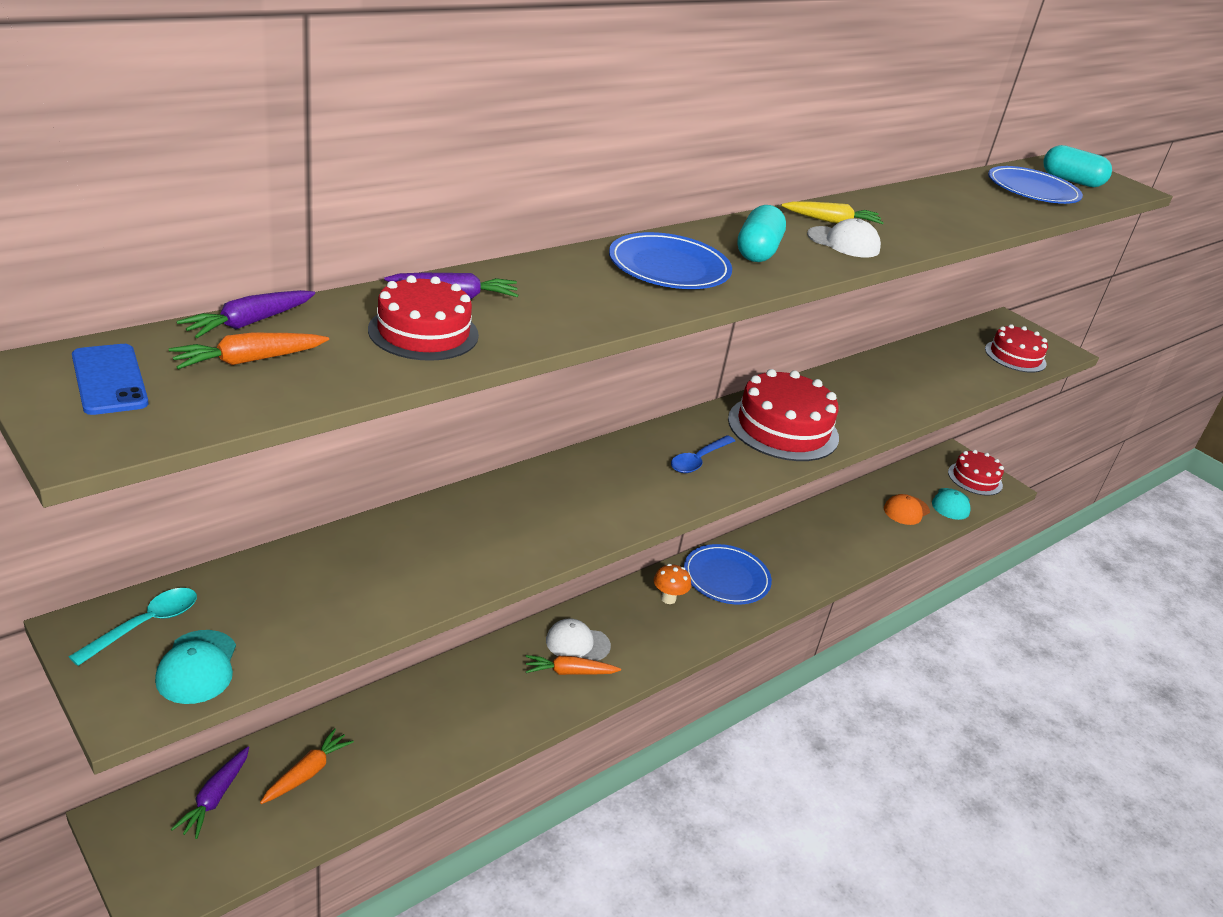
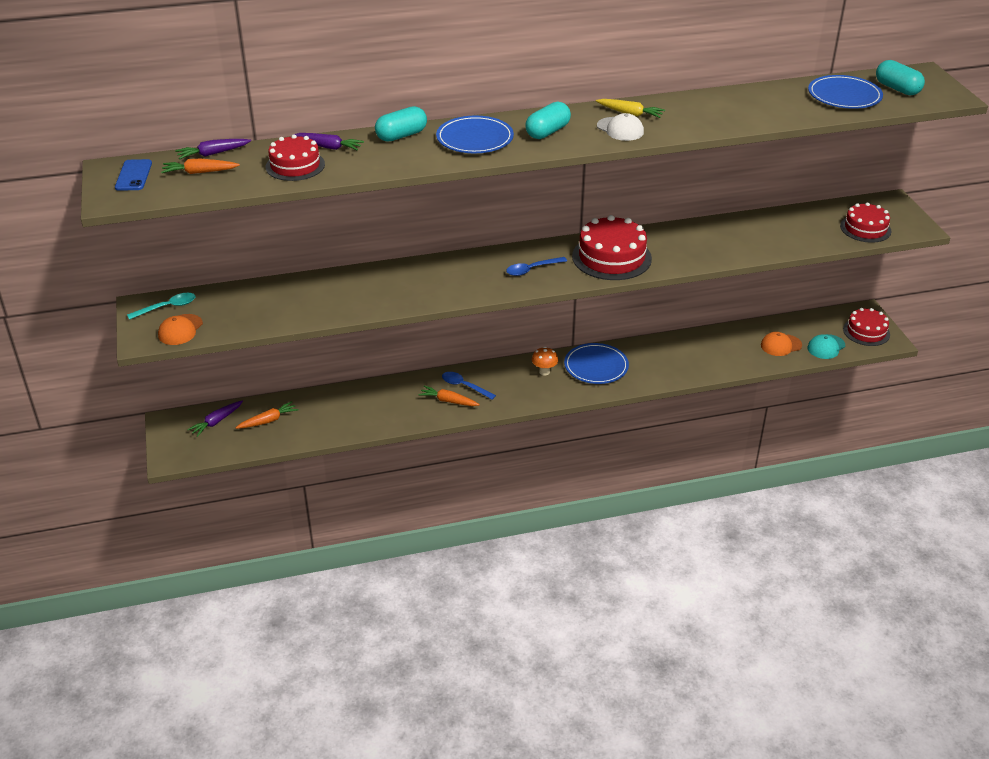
camera: 30 degrees right, 5 degrees up
turquoise cap [155,630,236,704] -> orange cap [158,314,203,345]
white cap [546,618,611,661] -> blue spoon [442,372,496,400]
none -> turquoise capsule [375,106,427,142]

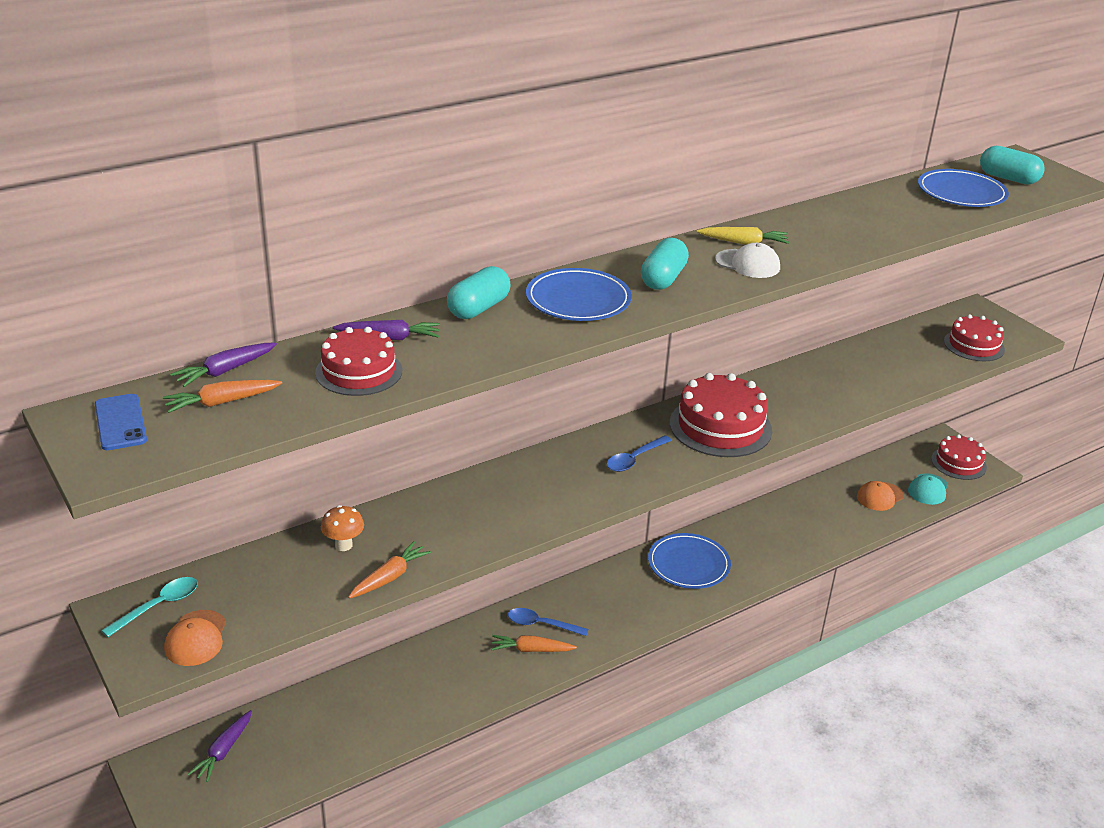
camera: 20 degrees left, 5 degrees down
orange carrot [235,401,298,429] -> orange carrot moved to [348,541,431,598]
orange mushroom [532,347,558,376] -> orange mushroom moved to [321,505,364,551]

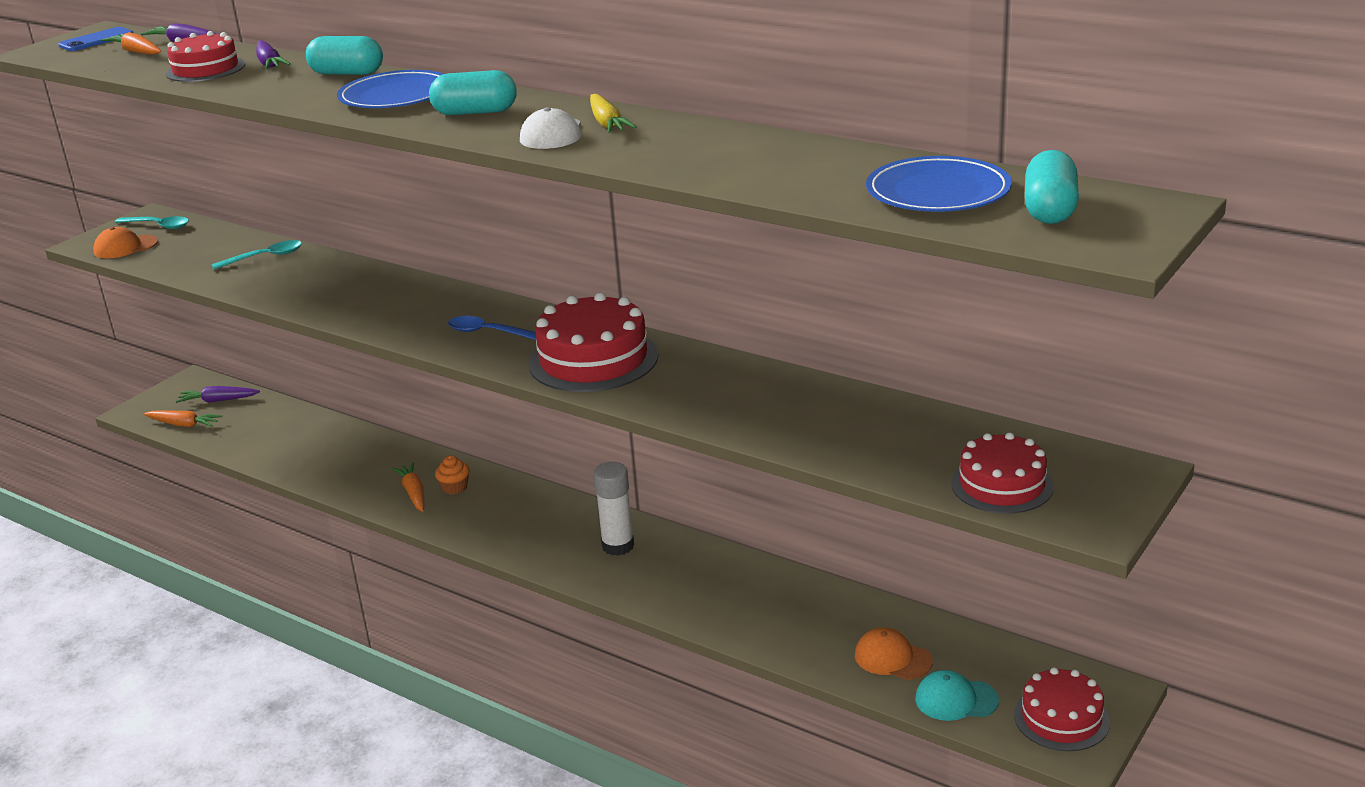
camera: 70 degrees right, 5 degrees down
orange mushroom [321,505,364,551] -> turquoise spoon [212,240,302,270]
orange carrot [348,541,431,598] -> orange carrot moved to [144,410,222,427]
blue spoon [508,608,588,636] -> orange cupcake [435,456,470,495]
blue plate [648,533,731,589] -> white glue stick [593,462,634,556]

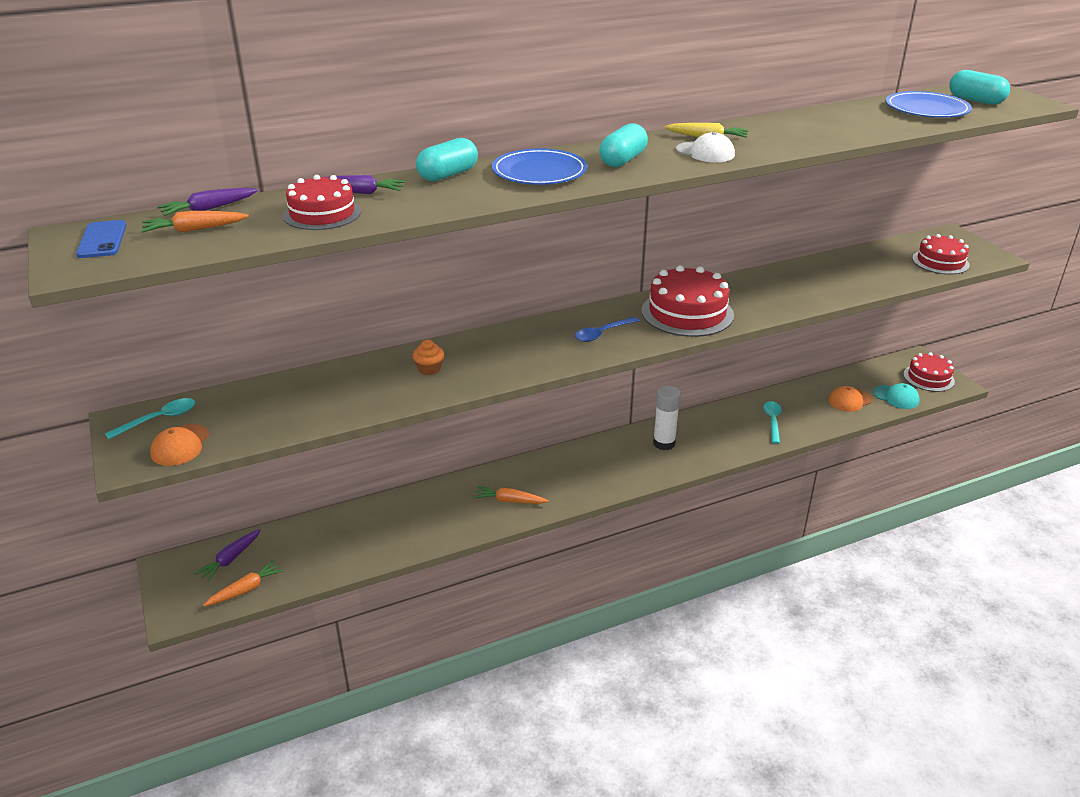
camera: 60 degrees left, 5 degrees up
turquoise spoon [212,240,302,270] -> turquoise spoon moved to [763,401,782,444]
orange cupcake [435,456,470,495] -> orange cupcake moved to [413,340,444,375]
turquoise cap [915,670,999,721] -> turquoise cap turned 90 degrees counterclockwise [873,383,920,409]

